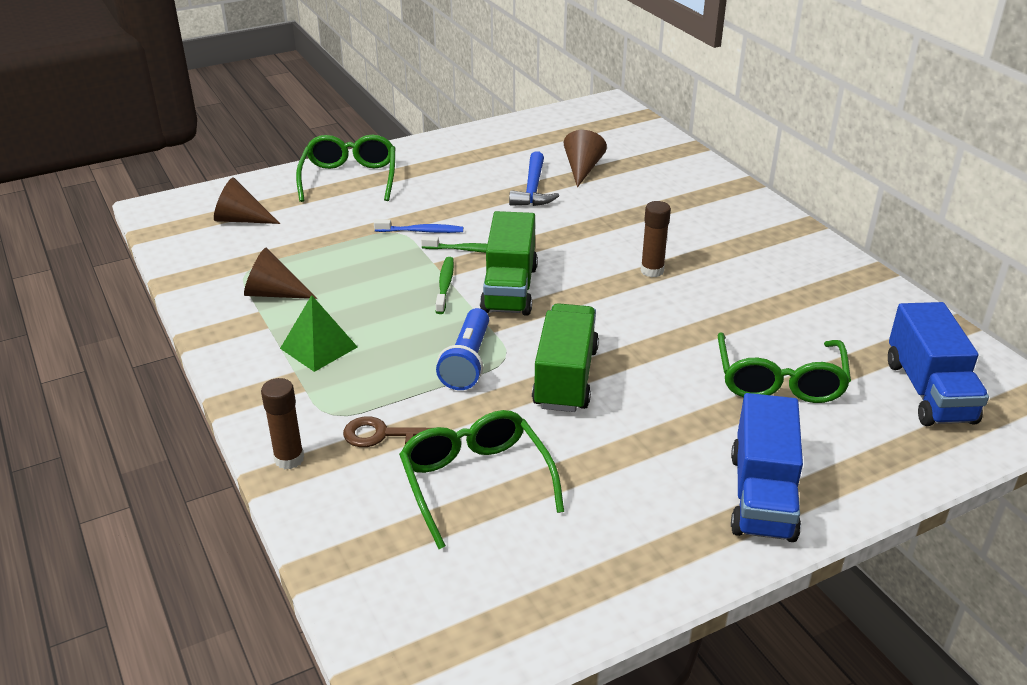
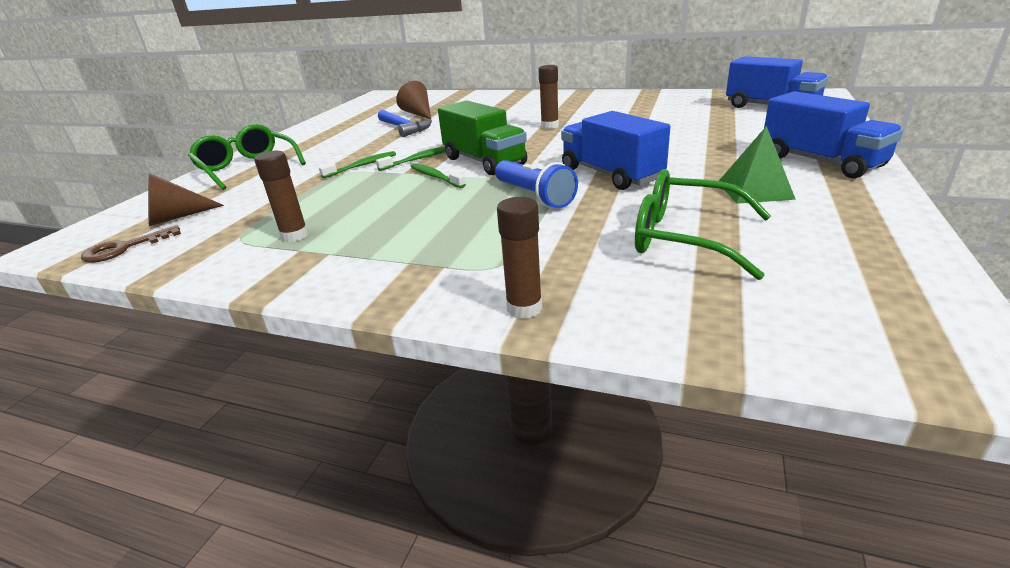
camera: 40 degrees left, 5 degrees down
brown cone [244,248,318,299] -> brown glue stick [254,151,309,242]
green pyramid [280,295,357,372] -> green pyramid moved to [719,126,796,204]
brown key [343,416,430,447] -> brown key moved to [81,225,181,263]
blue toothbrush [374,219,463,233] -> green toothbrush [319,151,396,178]
green truck [532,303,599,412] -> blue truck [561,111,670,190]
green glasses [718,332,851,403] -> none

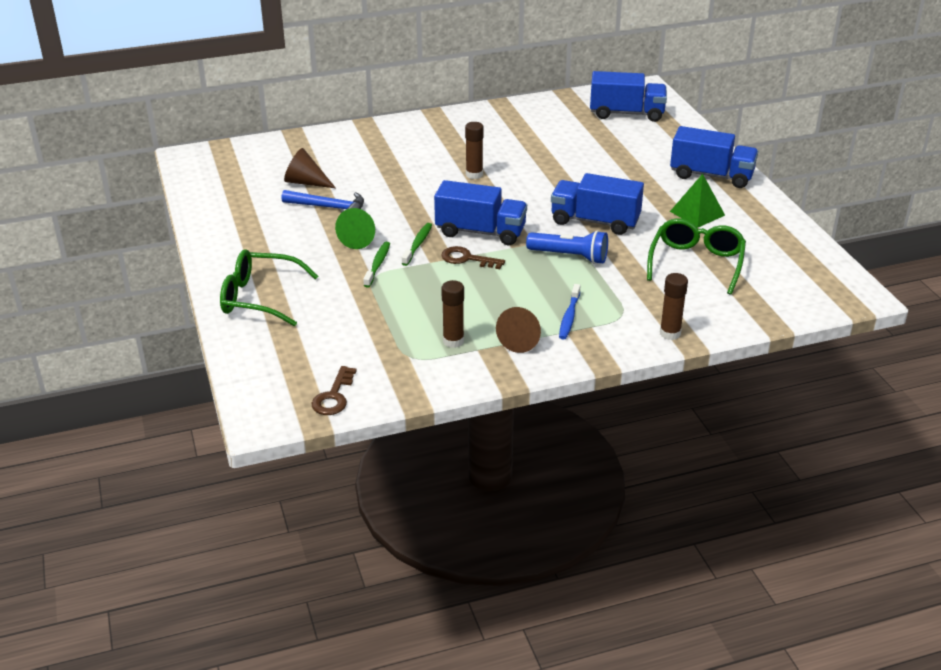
camera: 40 degrees left, 5 degrees up
brown cone [148,173,224,226] -> brown cone moved to [496,307,541,353]
green toothbrush [410,163,466,188] -> brown key [441,246,505,269]
green truck [438,101,527,175] -> blue truck [434,180,527,245]
green glasses [635,169,771,280] -> green glasses turned 120 degrees clockwise [647,218,746,295]
none -> green cone [335,208,375,249]
none -> blue toothbrush [559,284,580,339]

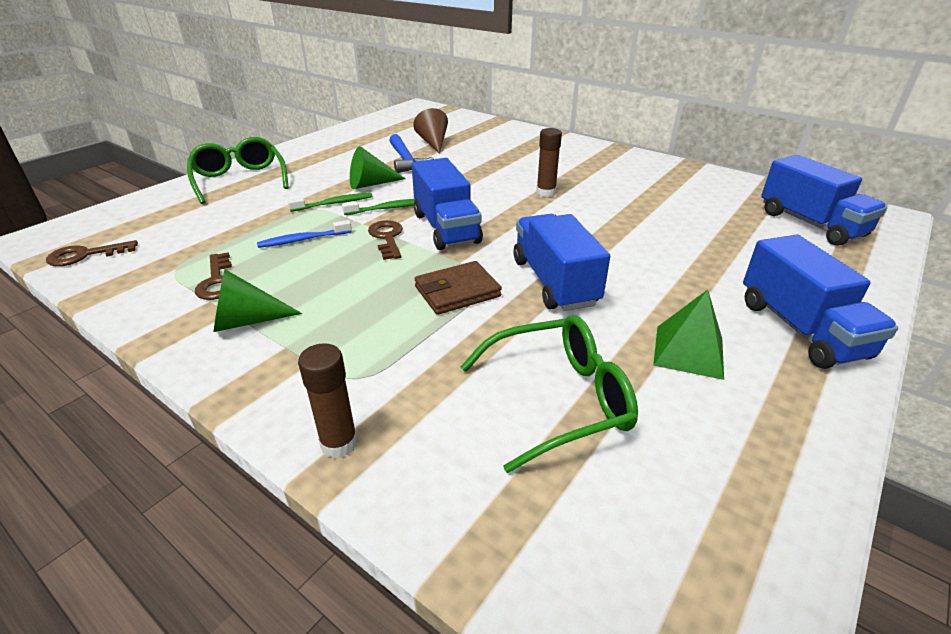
camera: 55 degrees right, 0 degrees up
brown glue stick [441,280,464,348] -> brown key [195,252,232,300]
brown cone [496,307,541,353] -> green cone [214,269,302,332]
blue flashlight [526,230,608,264] -> brown wallet [415,261,502,315]
blue toothbrush [559,284,580,339] -> blue toothbrush moved to [257,220,352,248]

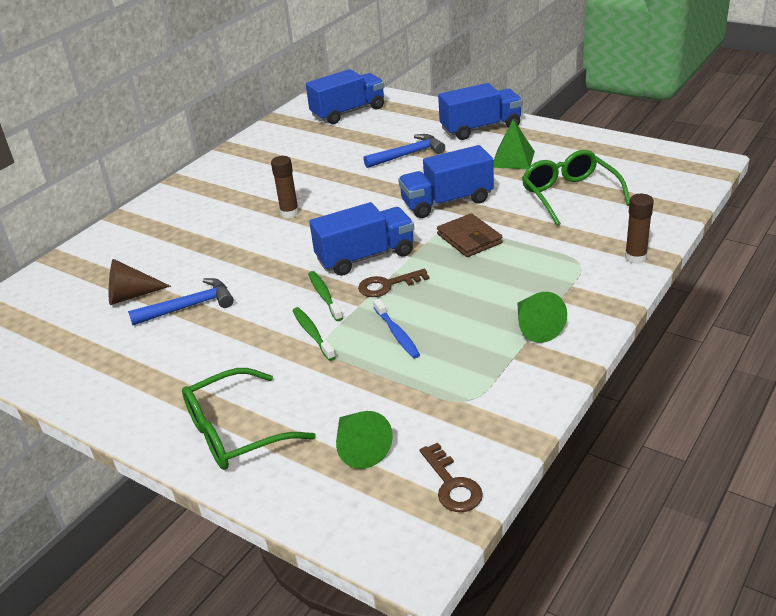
camera: 90 degrees left, 0 degrees up
brown key [195,252,232,300] -> none
green cone [350,146,406,189] -> green cone moved to [336,411,393,469]
none -> blue hammer [363,134,445,168]

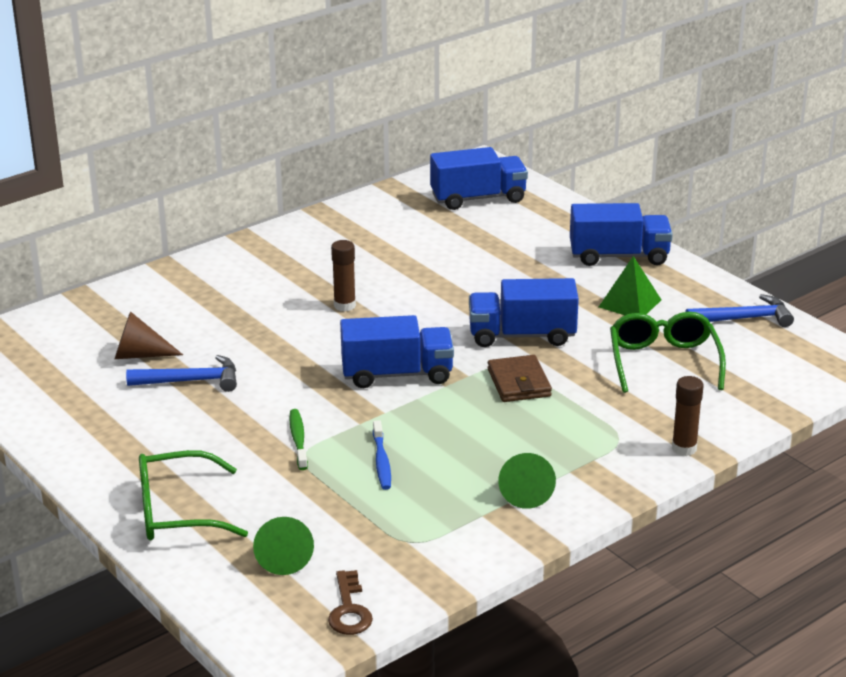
camera: 15 degrees right, 5 degrees down
green toothbrush [308,271,343,321] -> none
brown key [358,269,430,297] -> none
blue hammer [363,134,445,168] -> blue hammer moved to [685,294,794,327]

